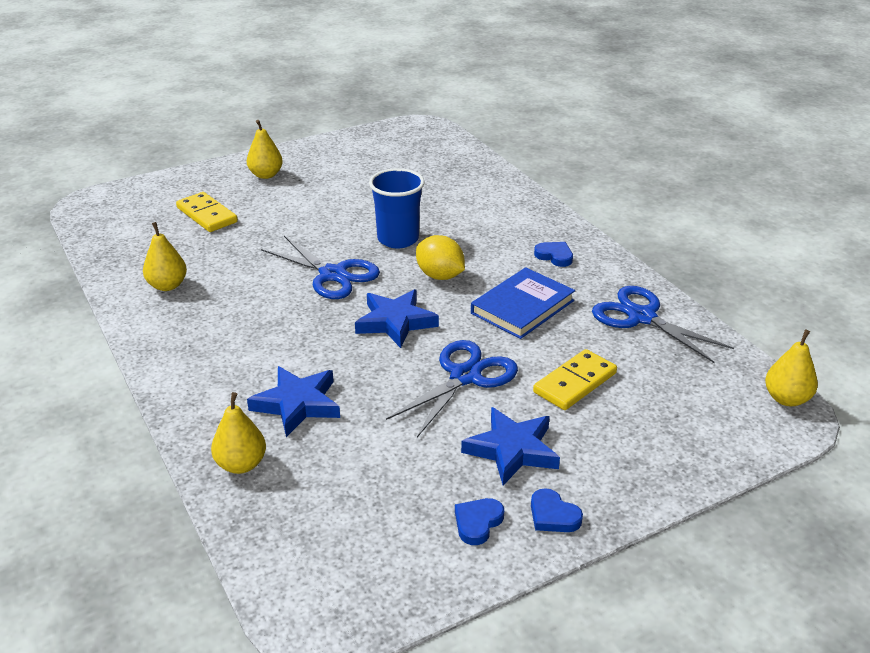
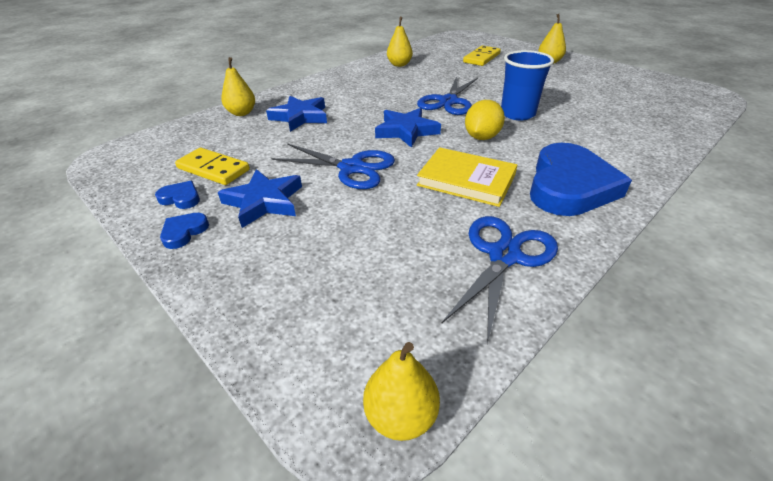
camera: 75 degrees right, 5 degrees up
blue book [471,267,575,339] -> yellow book [417,147,517,207]
yellow domino [533,349,617,410] -> yellow domino moved to [175,148,250,185]
blue heart [534,242,573,267] -> blue heart [530,143,632,216], size x2.43

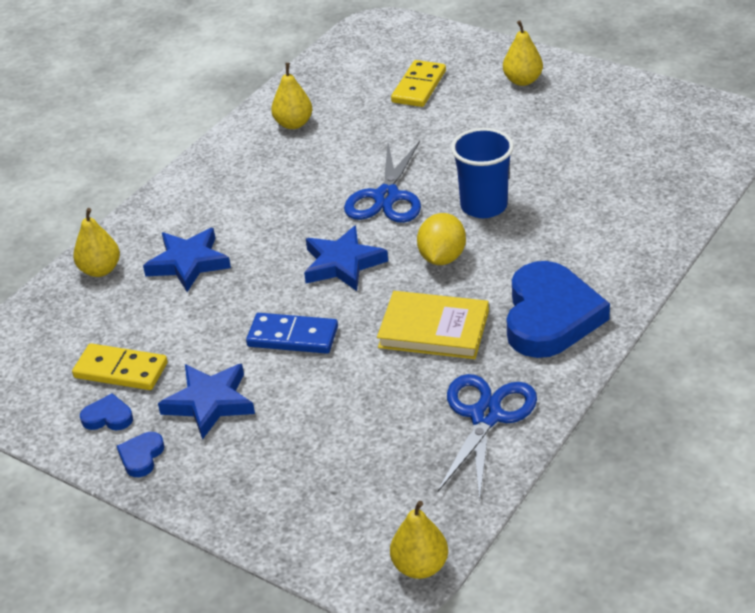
camera: 10 degrees left, 0 degrees up
blue scissors [272,143,395,189] -> blue domino [246,313,338,354]

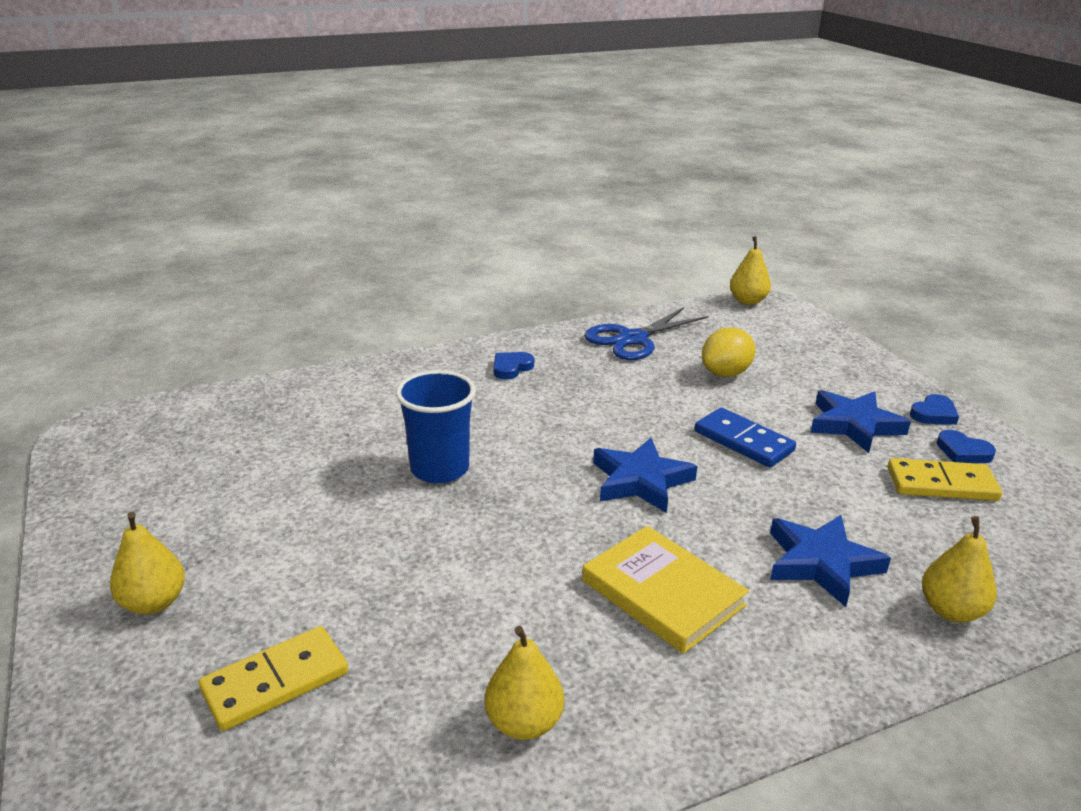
camera: 150 degrees left, 10 degrees down
yellow domino [72,343,168,390] -> yellow domino turned 45 degrees counterclockwise [888,458,1002,501]
blue scissors [344,141,421,223] -> none
yellow book [377,291,489,359] -> yellow book moved to [582,526,749,654]
yellow lemon [417,213,466,265] -> yellow lemon moved to [702,327,755,377]
blue heart [507,261,610,358] -> blue heart [494,352,534,380], size x0.41

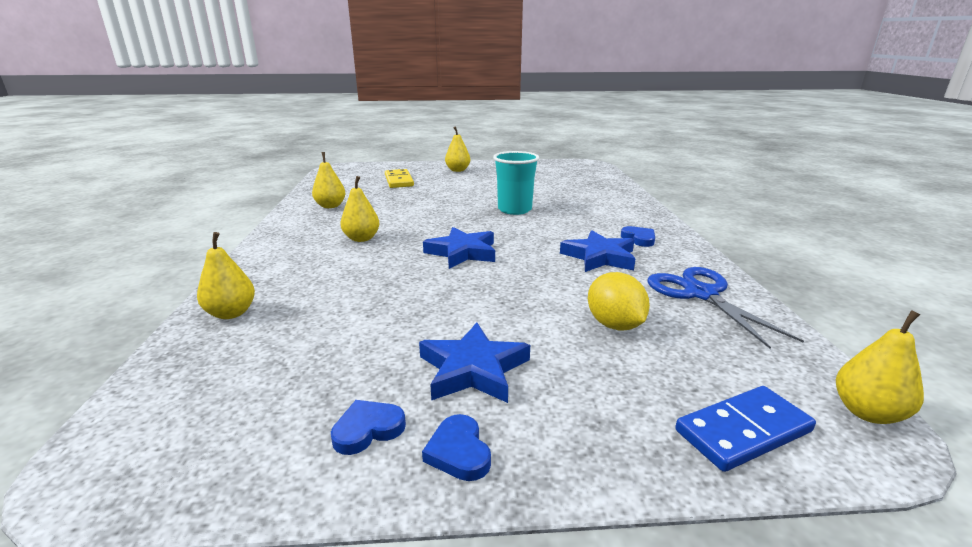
camera: 110 degrees right, 5 degrees down
blue cup [396,370,476,484] -> turquoise cup [493,151,539,215]
yellow book [582,526,749,654] -> yellow pear [340,176,380,242]
blue domino [695,408,796,467] -> blue domino moved to [675,386,816,472]
blue star [770,515,891,607] -> blue star moved to [560,230,636,272]
yellow domino [888,458,1002,501] -> none

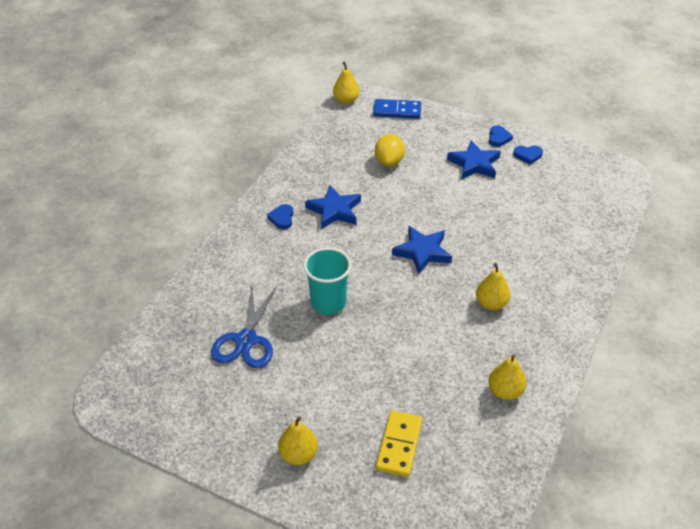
camera: 150 degrees left, 20 degrees up
yellow pear [197,232,255,319] -> none
blue scissors [648,267,804,349] -> blue scissors moved to [211,286,277,368]

